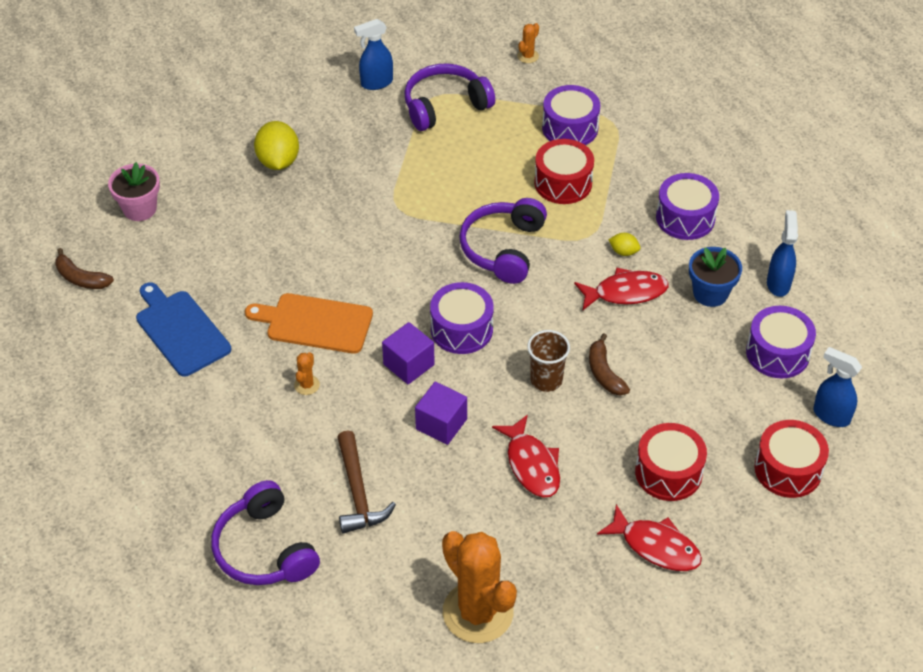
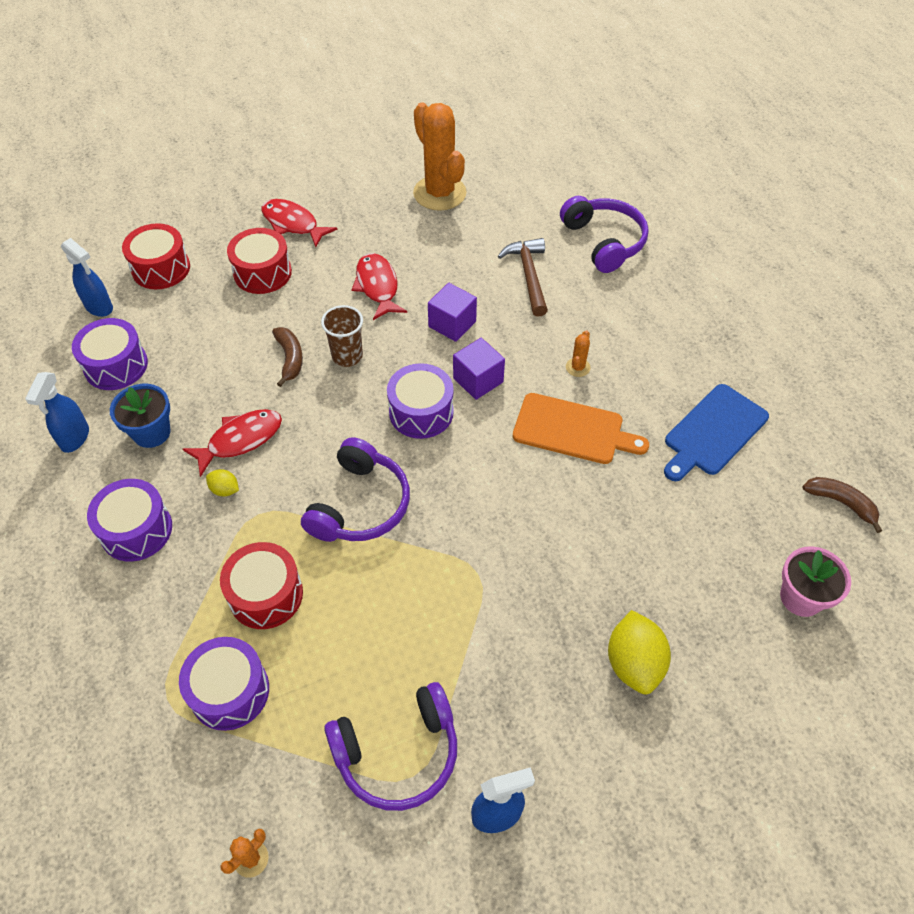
camera: 175 degrees left, 5 degrees up
blue cutting board [136,282,231,377] -> blue cutting board turned 75 degrees clockwise [664,384,769,481]
red fish [574,267,669,310] -> red fish turned 150 degrees clockwise [183,409,282,477]

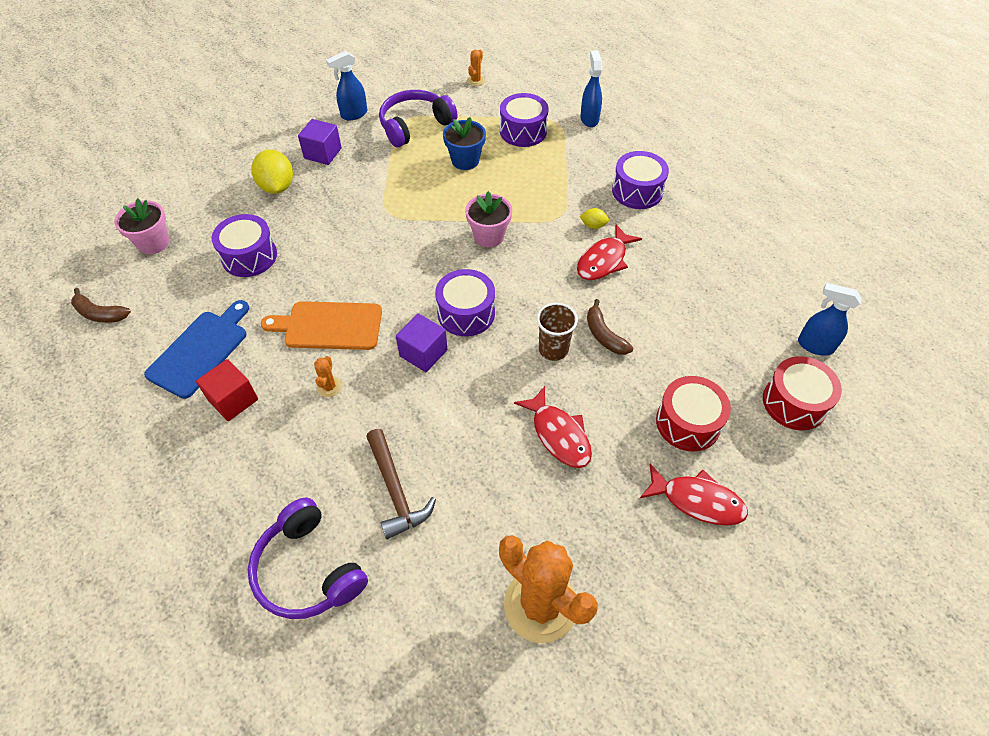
camera: 165 degrees right, 0 degrees up
blue spray bottle [25,372,89,453] -> blue spray bottle moved to [580,50,602,127]
purple drum [72,318,148,390] -> purple drum moved to [212,214,277,277]
blue flower pot [110,384,171,448] -> blue flower pot moved to [443,117,486,170]
red drum [220,542,303,629] -> none
purple headphones [301,437,410,542] -> pink flower pot [465,191,512,247]
purple cube [428,283,477,342] -> purple cube moved to [298,119,342,165]
none -> red cube [196,359,258,421]

